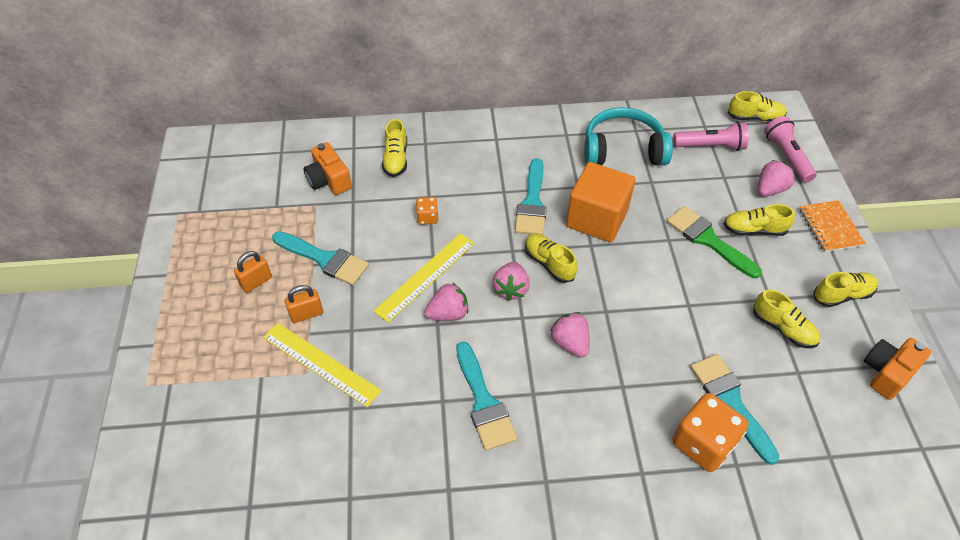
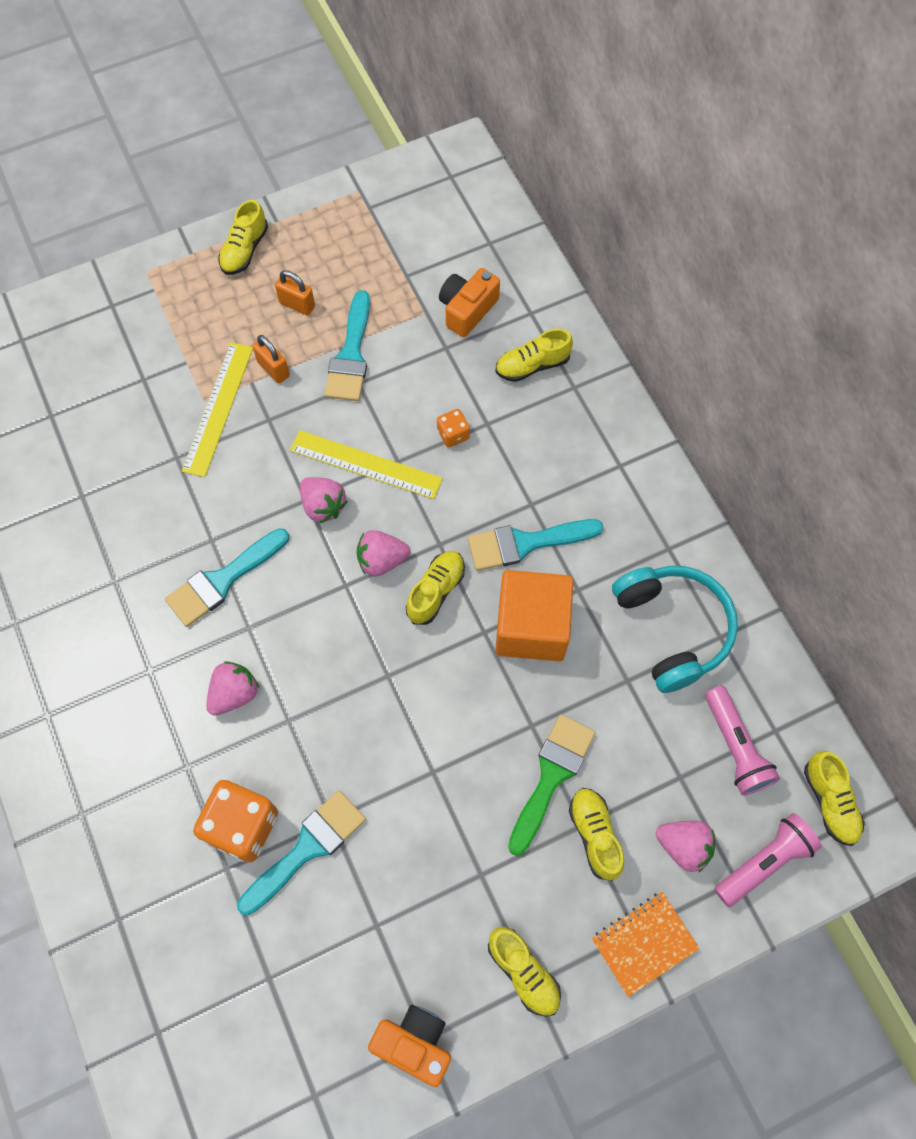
camera: 70 degrees right, 15 degrees up
pink strawberry [550,312,590,357] -> pink strawberry moved to [206,662,259,716]
yellow shoe [753,289,821,348] -> yellow shoe moved to [218,200,268,275]

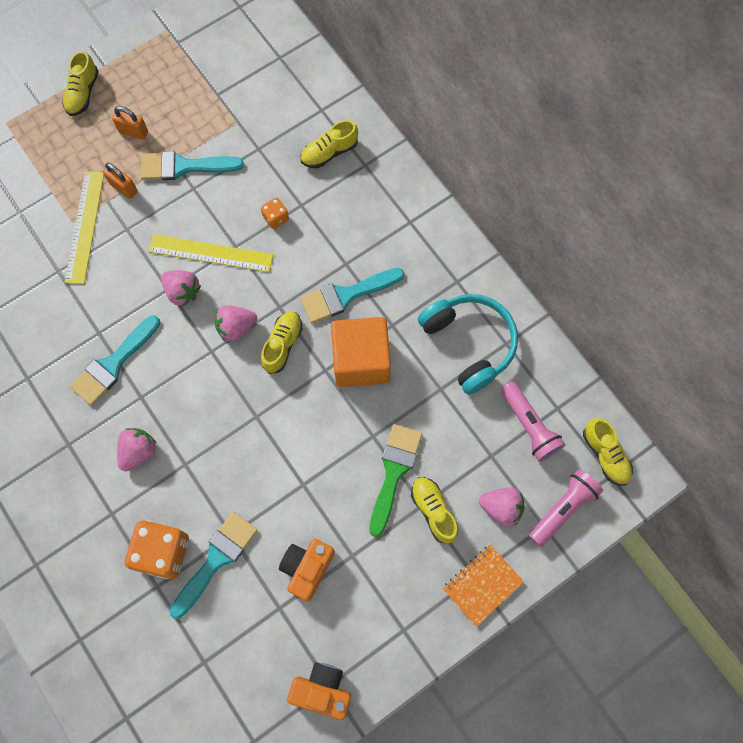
camera: 10 degrees left, 5 degrees up
turquoise brush [325,290,370,401] -> turquoise brush turned 90 degrees clockwise [141,151,244,180]
orange camera [439,268,500,337] -> orange camera moved to [279,539,335,601]
yellow shoe [488,927,561,1017] -> none

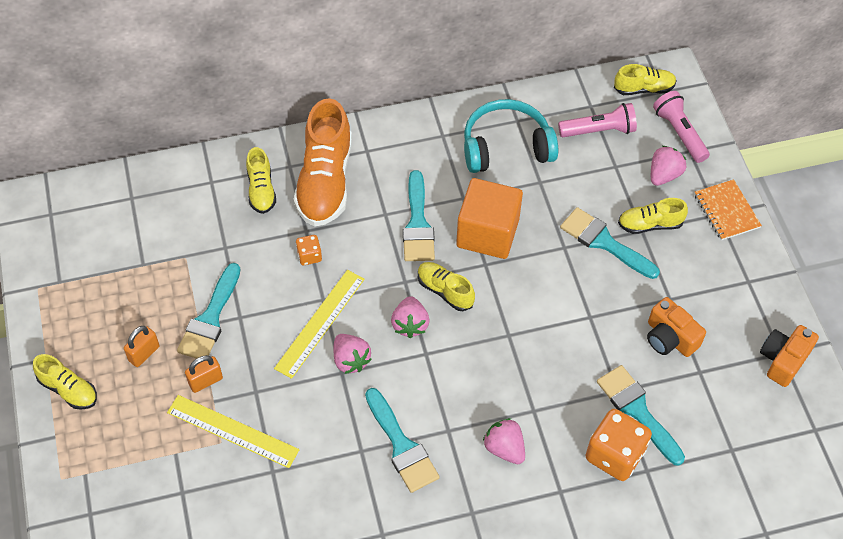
camera: 70 degrees left, 15 degrees down
pink strawberry [161,270,201,307] -> pink strawberry turned 90 degrees clockwise [333,334,372,374]
green brush [369,424,422,537] -> turquoise brush [560,207,660,279]
none -> orange shoe [294,98,352,227]

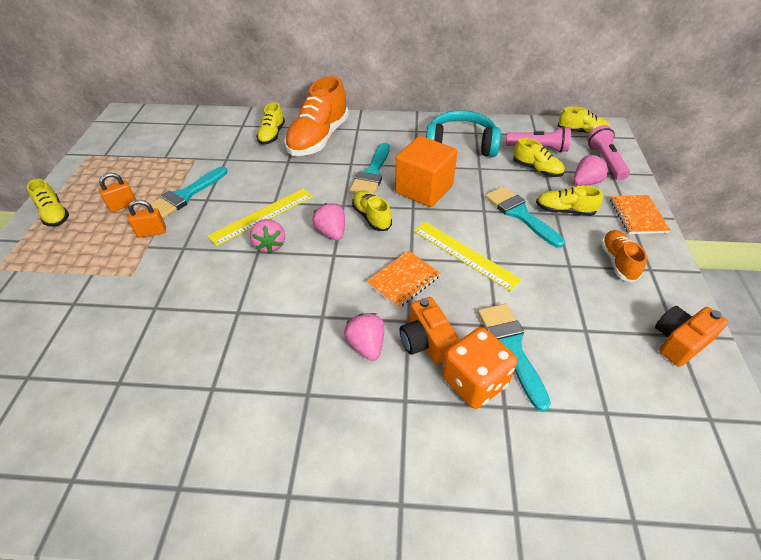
camera: 20 degrees right, 10 degrees down
yellow ruler [167,395,300,468] -> yellow ruler moved to [414,222,522,291]
orange dice [296,235,322,265] -> none
turquoise brush [365,388,440,493] -> none
pink strawberry [391,296,429,338] -> pink strawberry turned 135 degrees clockwise [312,203,345,240]
orange camera [647,297,706,357] -> orange camera moved to [400,297,459,364]
none -> orange notebook [367,251,441,308]
none -> yellow shoe [513,138,565,177]
none -> orange shoe [601,230,647,282]

